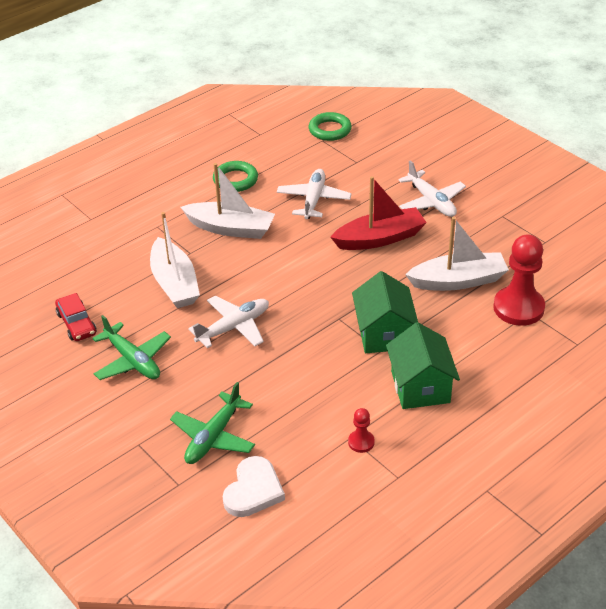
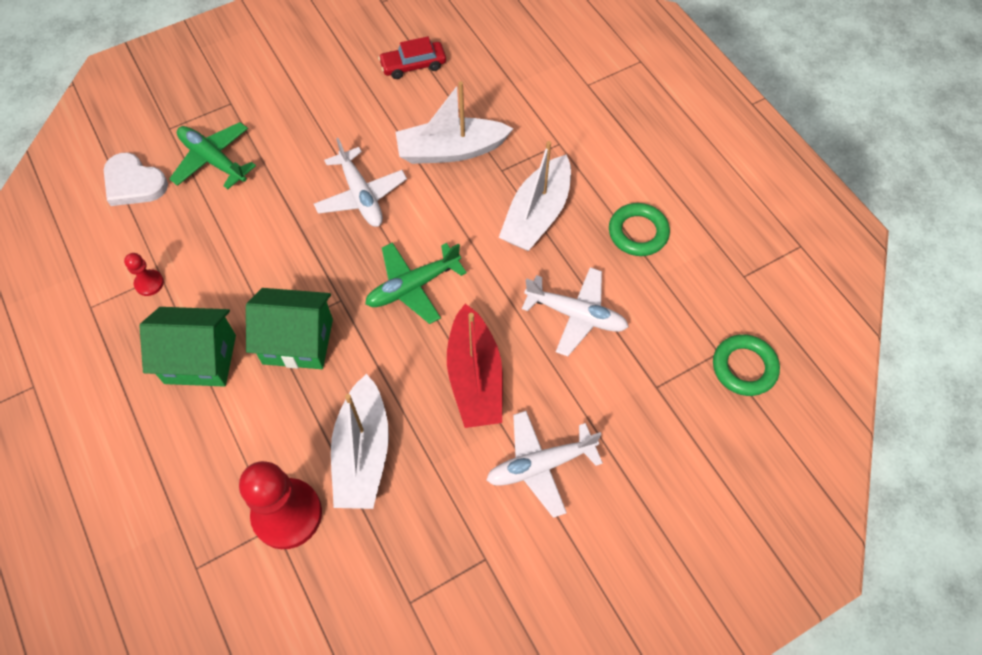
camera: 100 degrees right, 20 degrees up
green plane [92,315,171,380] -> green plane moved to [365,242,467,324]

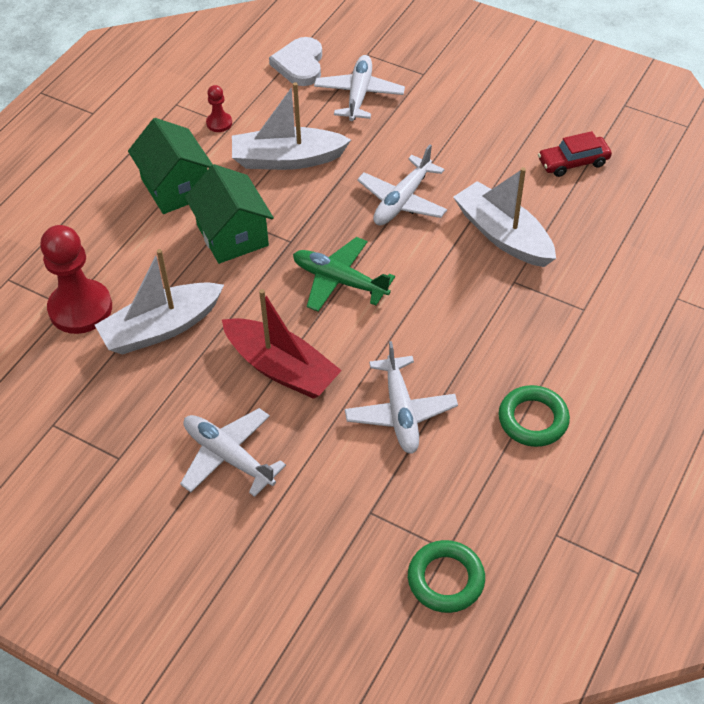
camera: 60 degrees right, 10 degrees down
green plane [169,122,256,189] -> white plane [314,55,405,121]
red car [378,36,446,79] -> red car turned 60 degrees counterclockwise [538,131,612,177]
red boat [447,304,503,428] -> red boat turned 105 degrees counterclockwise [222,289,342,399]
white boat [498,141,571,251] -> white boat moved to [232,82,351,170]

